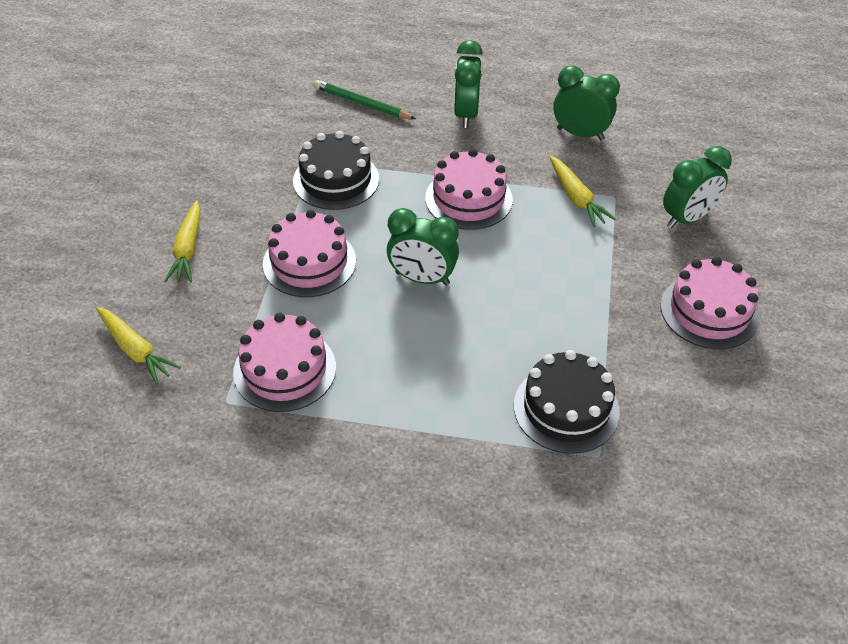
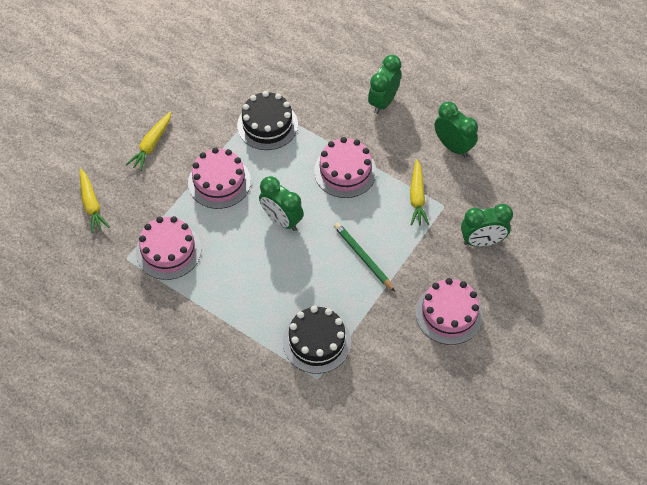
camera: 25 degrees right, 10 degrees up
green pencil [314,80,416,119] -> green pencil moved to [334,222,395,292]

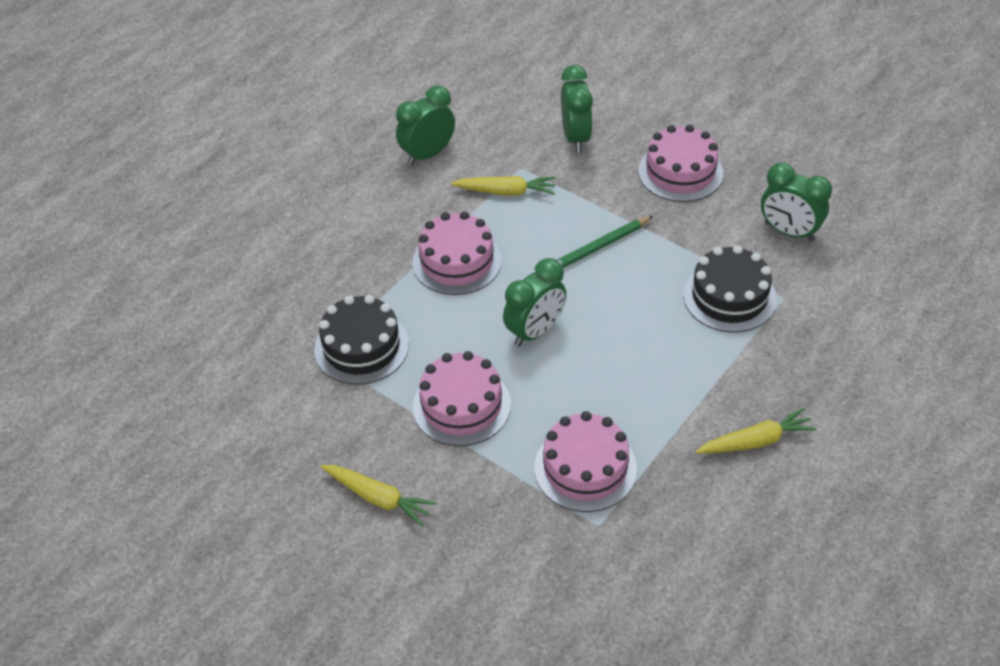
camera: 85 degrees left, 10 degrees down
yellow carrot [80,168,110,233] -> yellow carrot moved to [696,408,817,454]
green clock [368,55,401,114] -> green clock moved to [761,163,832,242]

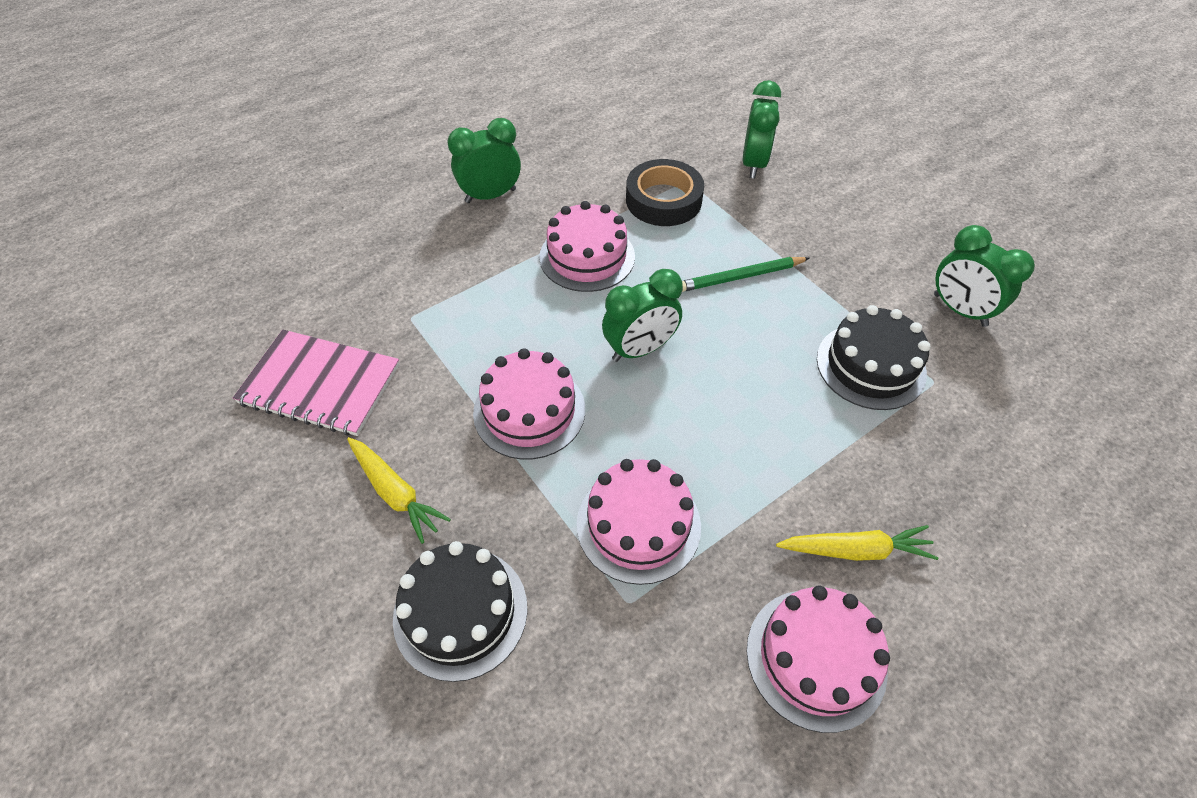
camera: 15 degrees right, 5 degrees up
black cake [314,295,409,385] -> black cake moved to [393,541,528,682]
green clock [396,85,455,166] -> green clock moved to [447,118,521,203]
yellow carrot [451,176,556,196] -> black tape [626,159,704,226]
pink cake [638,125,723,202] -> pink cake moved to [747,585,890,733]
none -> pink notebook [233,330,400,436]

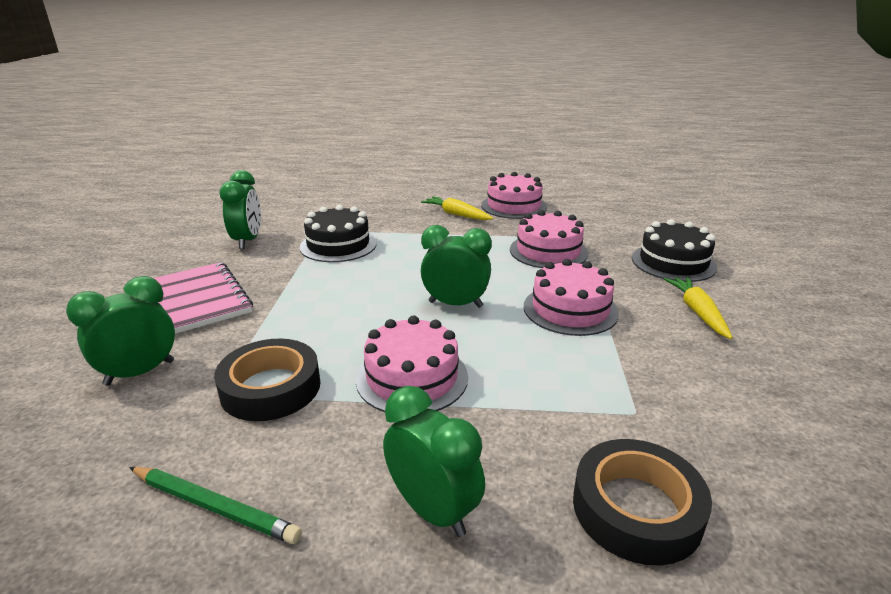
camera: 140 degrees left, 25 degrees down
pink notebook [233,330,400,436] -> pink notebook moved to [153,262,253,334]
green clock [447,118,521,203] -> green clock turned 150 degrees counterclockwise [383,386,485,537]
green pencil [682,257,810,292] -> green pencil moved to [129,467,302,544]
none -> black tape [573,439,712,566]

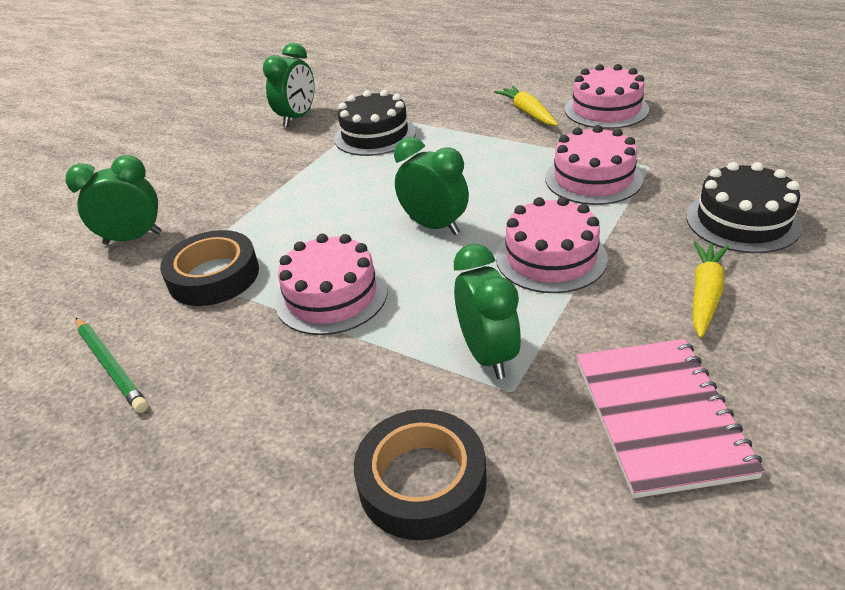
camera: 30 degrees right, 10 degrees up
pink notebook [153,262,253,334] -> pink notebook moved to [577,339,765,498]
green clock [383,386,485,537] -> green clock moved to [454,244,521,379]

